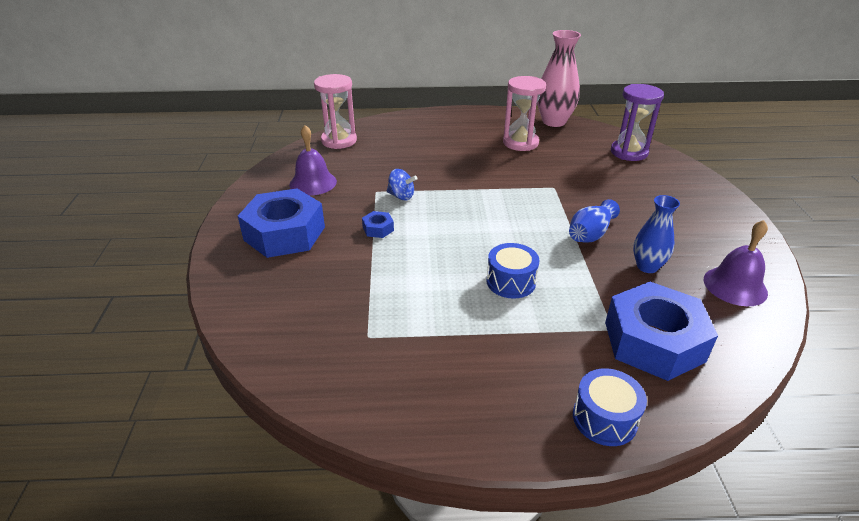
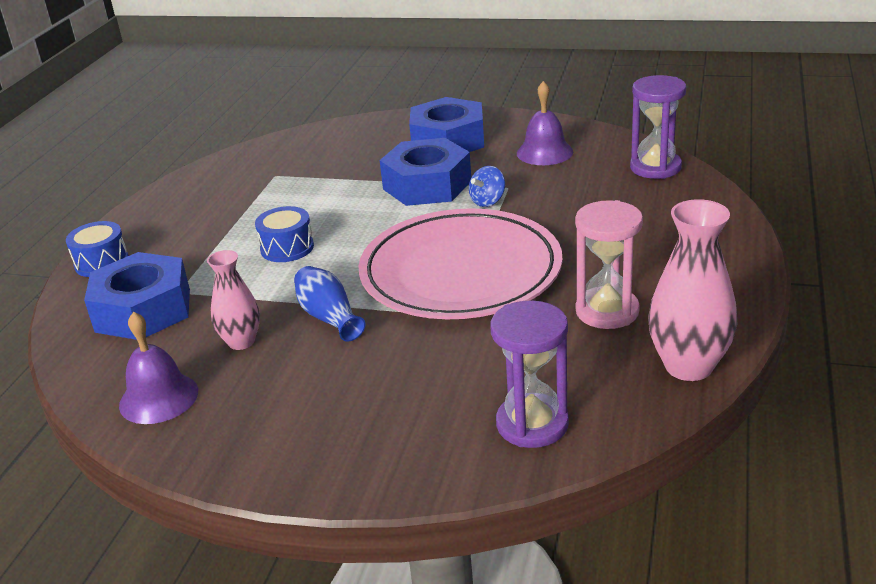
camera: 110 degrees right, 5 degrees down
pink hourglass [314,74,357,149] -> purple hourglass [630,75,686,179]
blue nut [362,211,394,238] -> blue nut [380,138,471,206], size x2.46
blue vase [633,195,680,273] -> pink vase [207,250,260,350]
none -> pink plate [359,208,563,319]

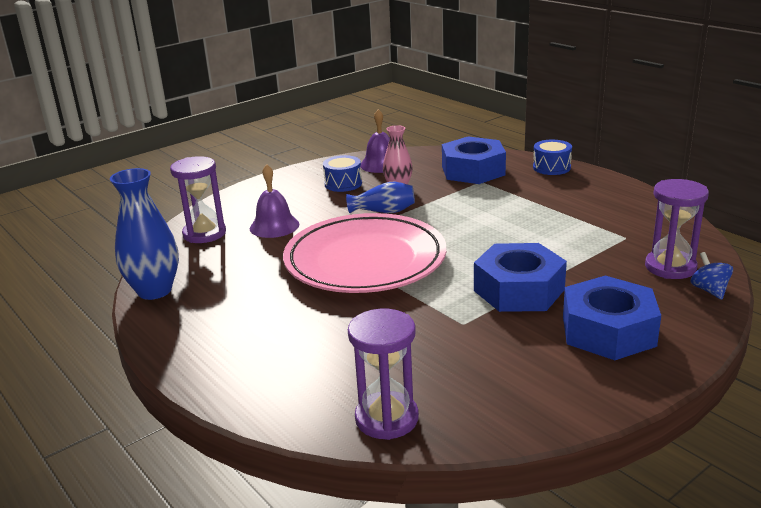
camera: 125 degrees right, 5 degrees down
blue drum [255,206,314,262] -> blue drum moved to [323,155,362,192]
blue spinning top [469,166,505,207] -> blue spinning top moved to [690,252,733,300]
purple bell [517,81,573,165] -> purple bell moved to [250,164,299,238]
pink hourglass [575,200,643,329] -> none
pink vase [648,199,738,381] -> blue vase [110,168,179,300]
none -> purple hourglass [645,179,709,279]

